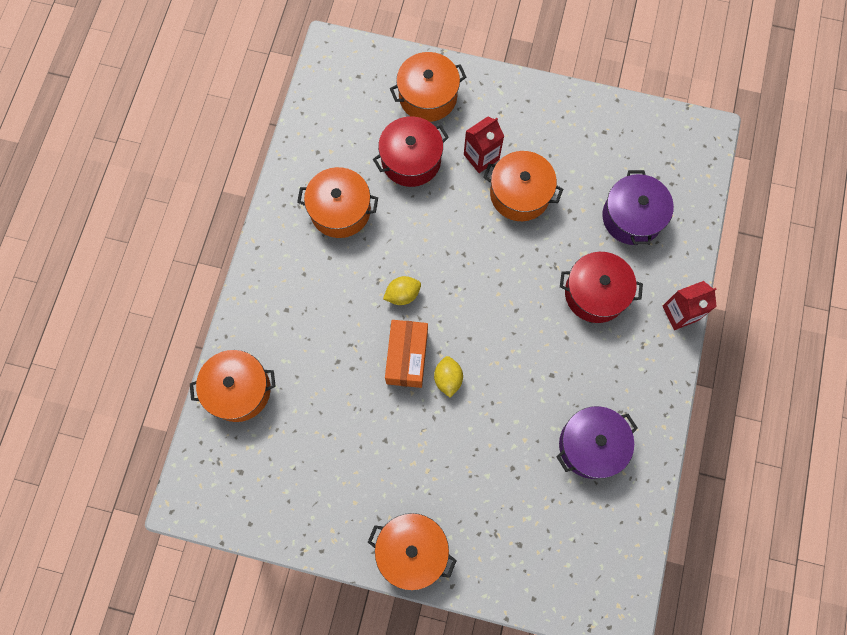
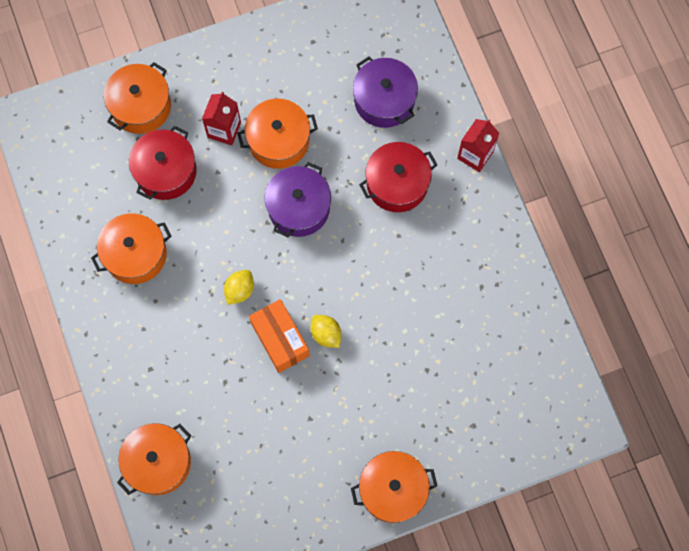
camera: 35 degrees left, 0 degrees up
purple pot [557,406,638,479] -> purple pot moved to [265,162,331,237]

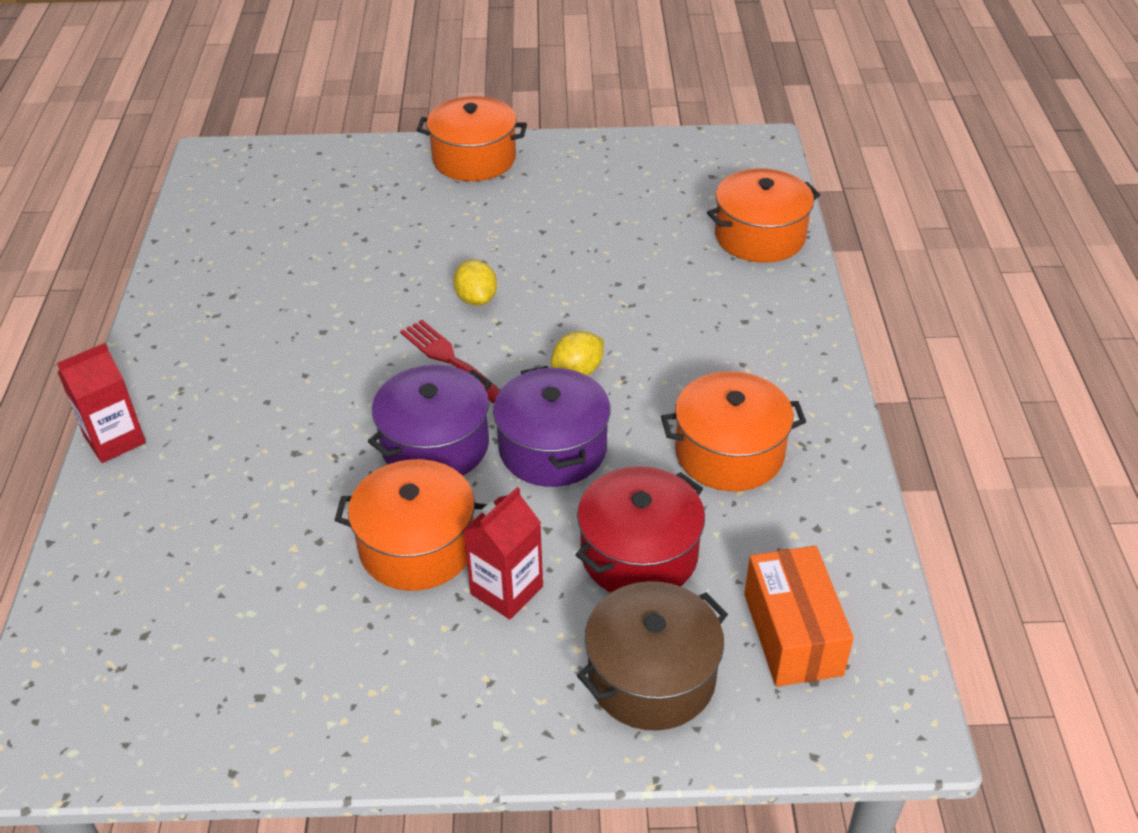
camera: 160 degrees left, 30 degrees down
orange pot [104,62,171,134] -> brown pot [577,581,728,731]
orange box [249,299,310,373] -> orange box moved to [744,546,854,687]
purple pot [353,56,418,128] -> purple pot moved to [493,366,610,487]
red pot [359,142,437,212] -> none
none -> red fork [400,320,500,403]

